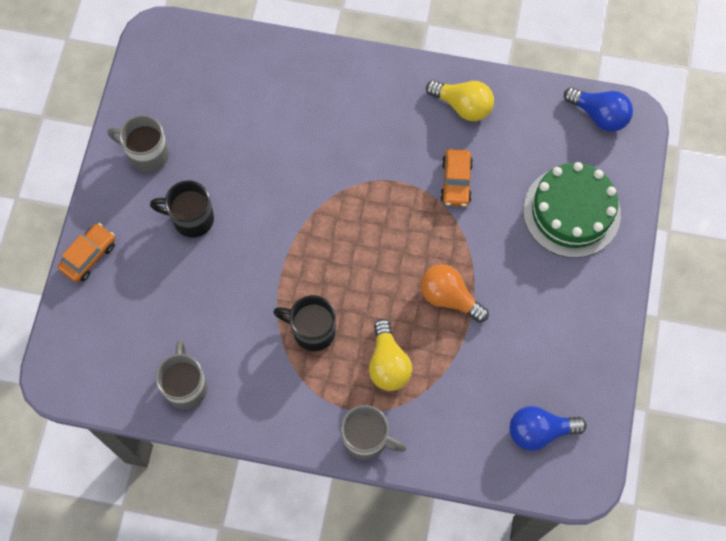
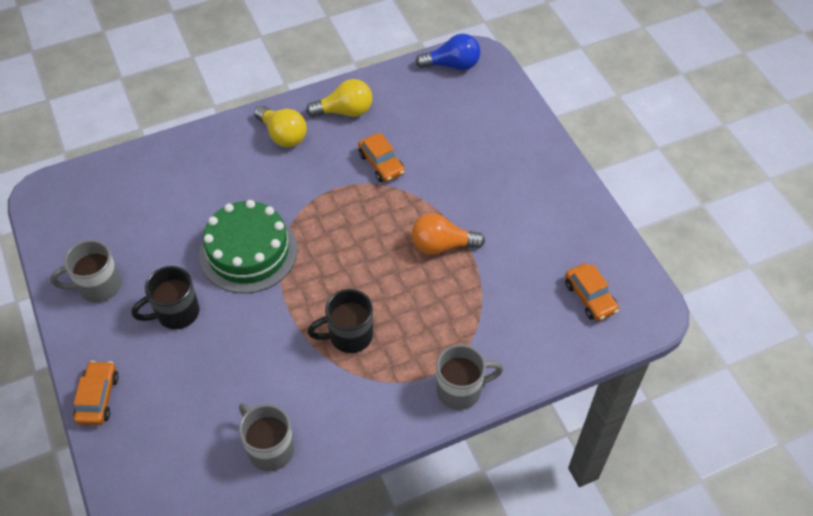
camera: 35 degrees left, 15 degrees down
yellow light bulb [369,319,412,391] -> yellow light bulb moved to [254,105,307,147]
blue light bulb [510,406,587,451] -> orange car [565,263,619,321]
green cake [523,162,621,258] -> green cake moved to [199,200,298,293]

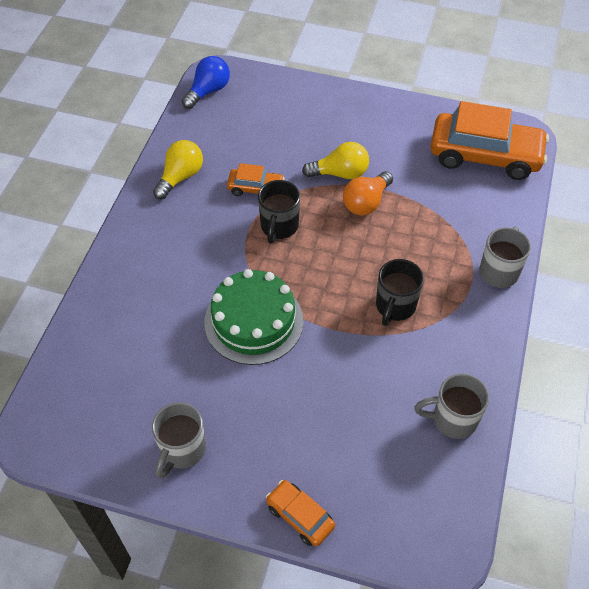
camera: 50 degrees left, 0 degrees up
black mug [132,266,199,329] -> black mug moved to [258,180,300,243]
yellow light bulb [254,105,307,147] -> yellow light bulb moved to [302,142,369,179]
orange car [565,263,619,321] -> orange car [430,101,549,180], size x2.08

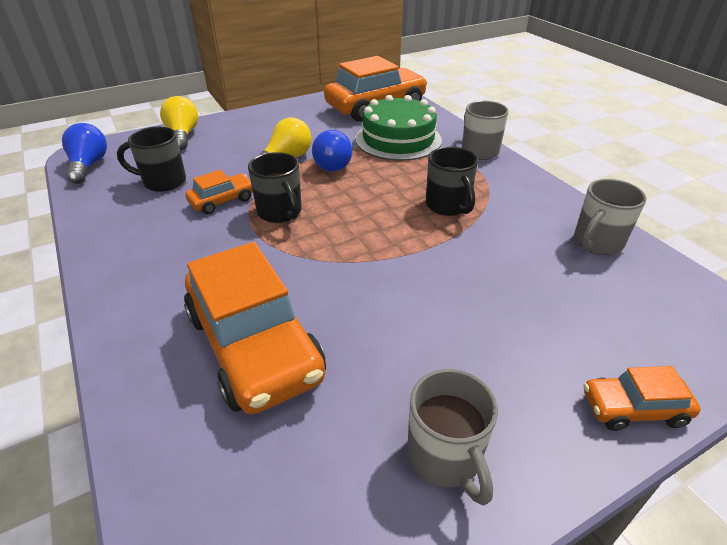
camera: 45 degrees left, 15 degrees down
yellow light bulb [153,140,203,199] -> yellow light bulb moved to [160,96,198,150]
green cake [205,269,303,365] -> green cake moved to [355,95,442,161]
orange light bulb [343,171,393,215] -> blue light bulb [312,130,352,172]
none -> black mug [117,127,186,192]
none -> orange car [184,242,326,414]

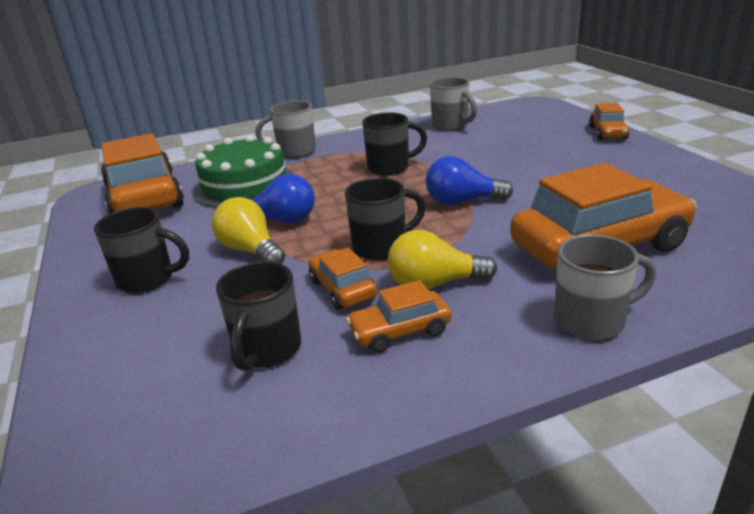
camera: 80 degrees left, 10 degrees down
blue light bulb [62,123,107,184] -> blue light bulb moved to [426,156,513,205]
yellow light bulb [160,96,198,150] -> yellow light bulb moved to [388,230,497,290]
grey mug [407,369,498,506] -> grey mug moved to [554,234,656,340]
none -> black mug [94,207,189,293]
none -> orange car [346,280,451,353]

